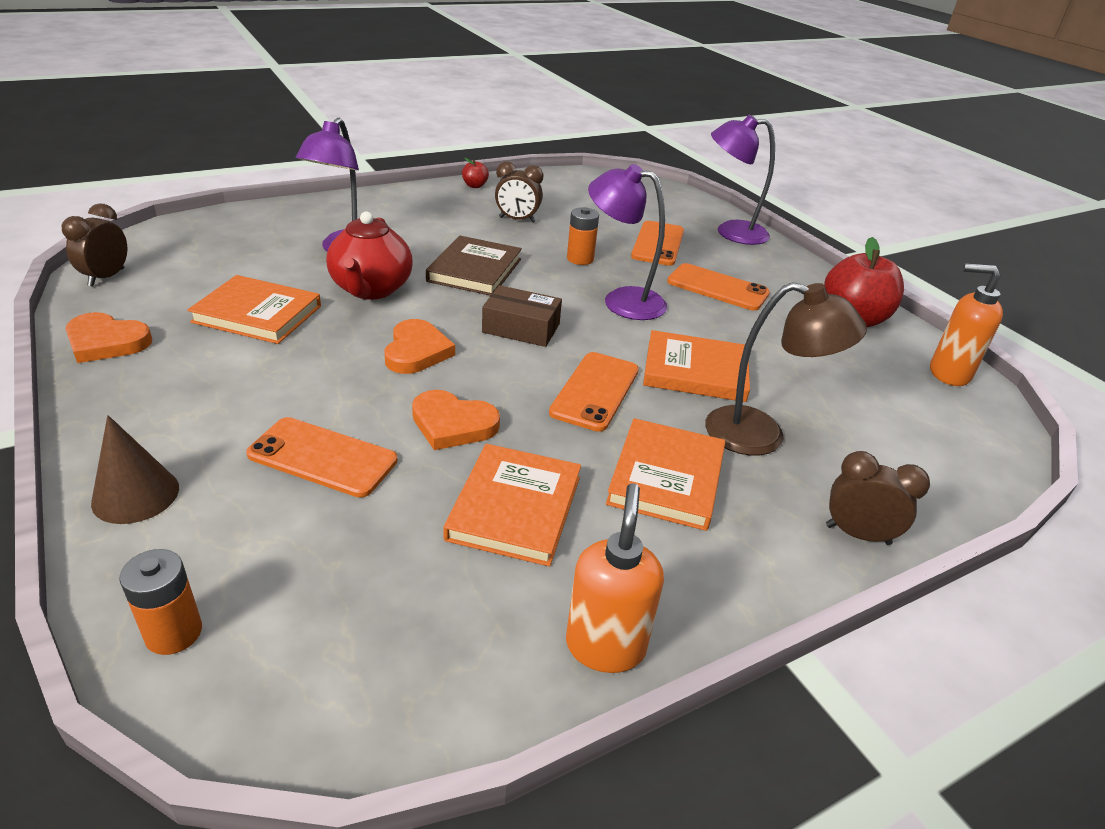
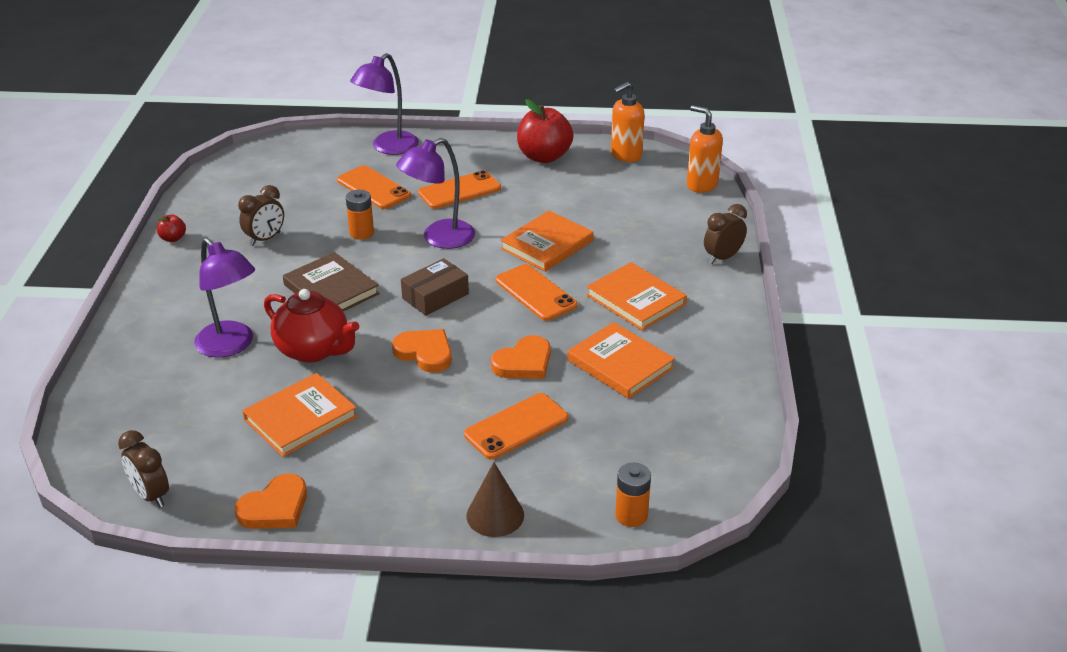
camera: 55 degrees left, 0 degrees up
orange soap dispenser [566,483,664,673] -> orange soap dispenser moved to [687,105,723,193]
brown lamp [705,282,867,456] -> none

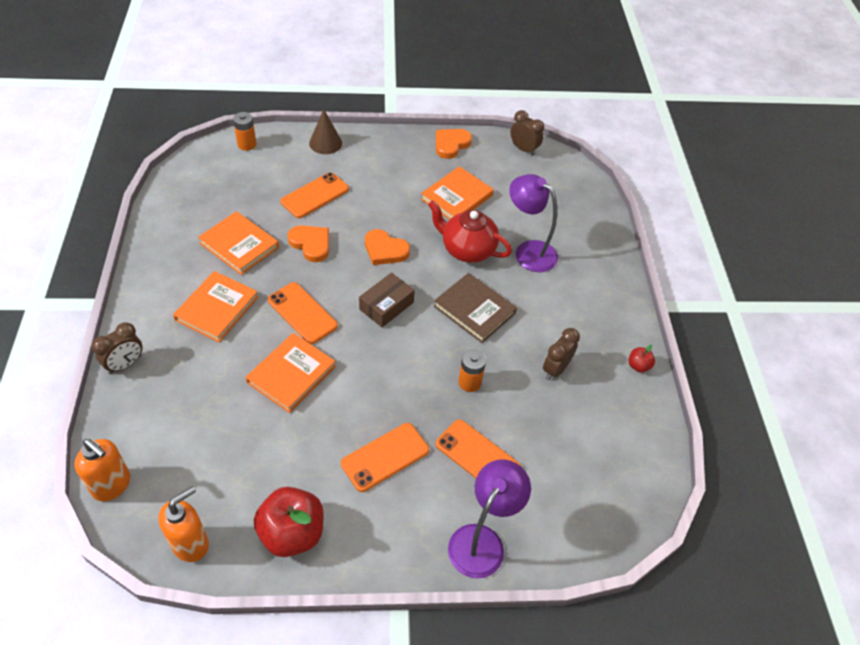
camera: 170 degrees right, 15 degrees up
purple lamp [396,138,475,249] -> none
orange heart [491,335,551,379] -> orange heart turned 90 degrees clockwise [288,225,329,262]
orange book [586,262,687,330] -> orange book turned 75 degrees clockwise [173,271,258,342]

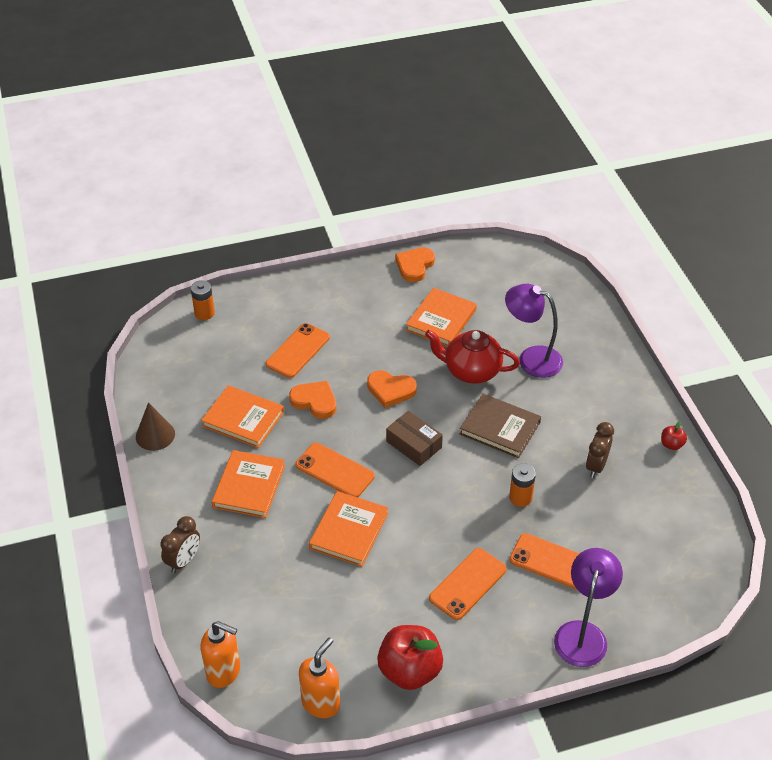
camera: 10 degrees left, 5 degrees down
brown cone [309,109,342,154] -> brown cone moved to [136,402,175,451]
brown box [359,273,415,327] -> brown box turned 75 degrees counterclockwise [386,411,443,466]
brown clock [510,110,544,156] -> none

